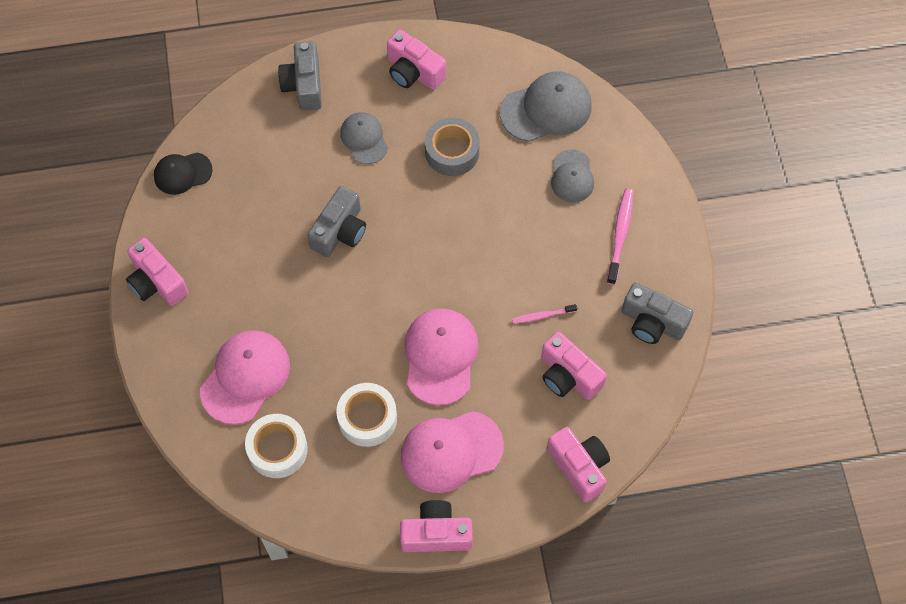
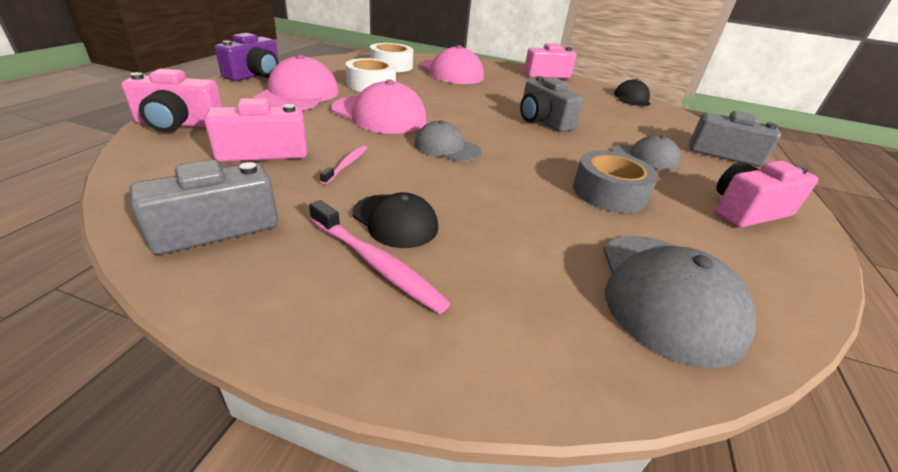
camera: 115 degrees right, 30 degrees down
pink camera [400,500,473,552] -> purple camera [215,33,279,81]
grey cap [551,149,594,203] -> grey cap moved to [414,120,482,162]
none -> black cap [352,192,438,248]

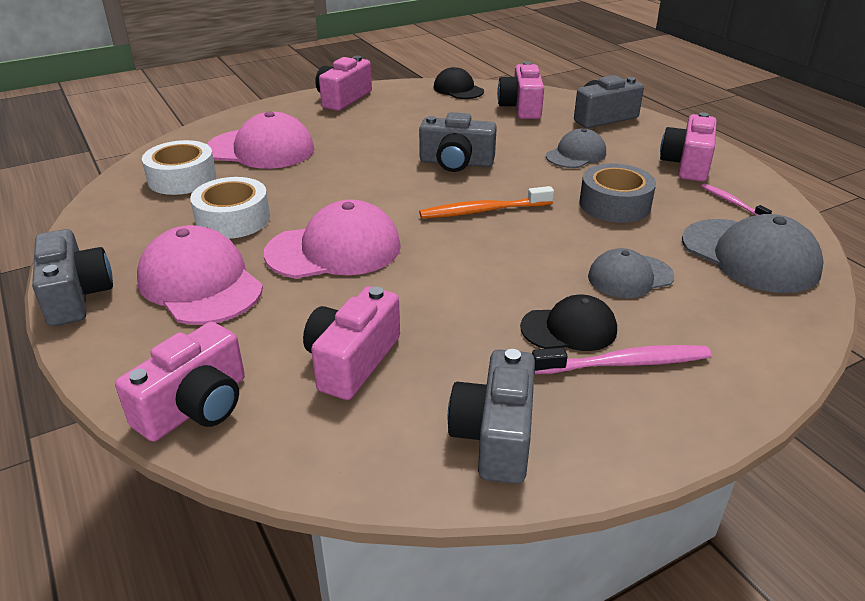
camera: 45 degrees left, 0 degrees up
purple camera [215,33,279,81] -> grey camera [32,229,113,326]
pink toothbrush [320,145,367,184] -> pink toothbrush moved to [701,183,772,216]
grey cap [414,120,482,162] -> grey cap moved to [588,248,674,298]
none -> orange toothbrush [419,186,554,218]
none -> pink camera [497,61,544,119]

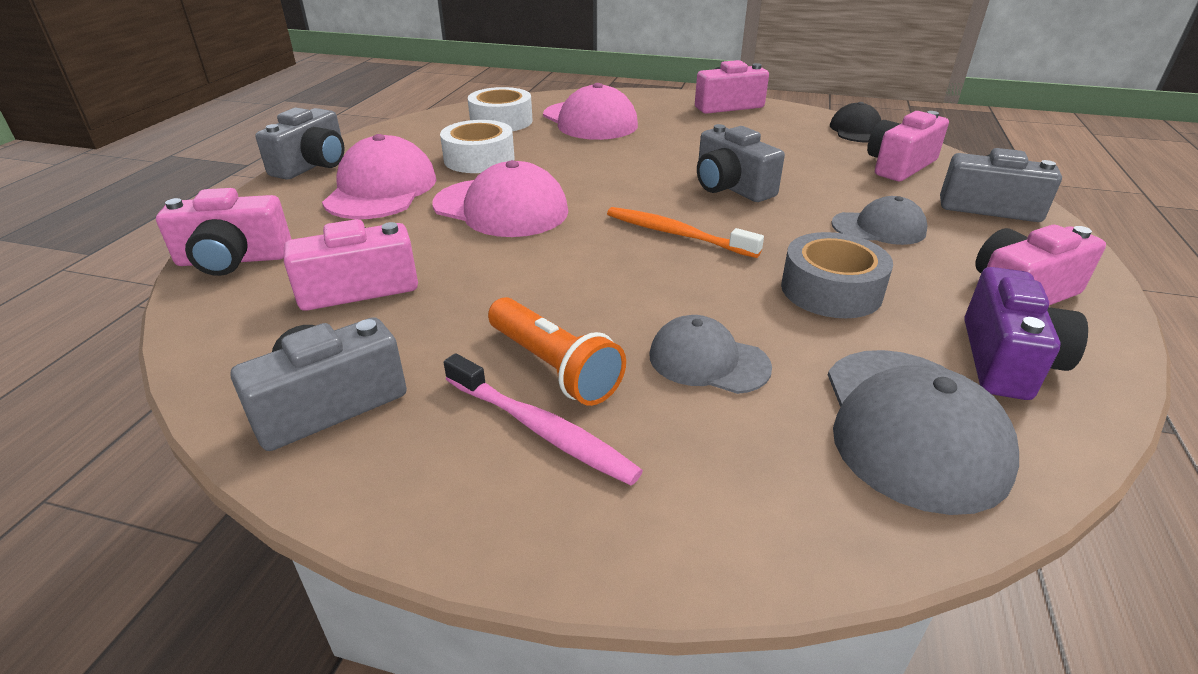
camera: 45 degrees right, 0 degrees up
black cap [520,295,617,351] -> orange flashlight [488,297,626,406]
pink toothbrush [701,183,772,216] -> purple camera [965,267,1088,400]

